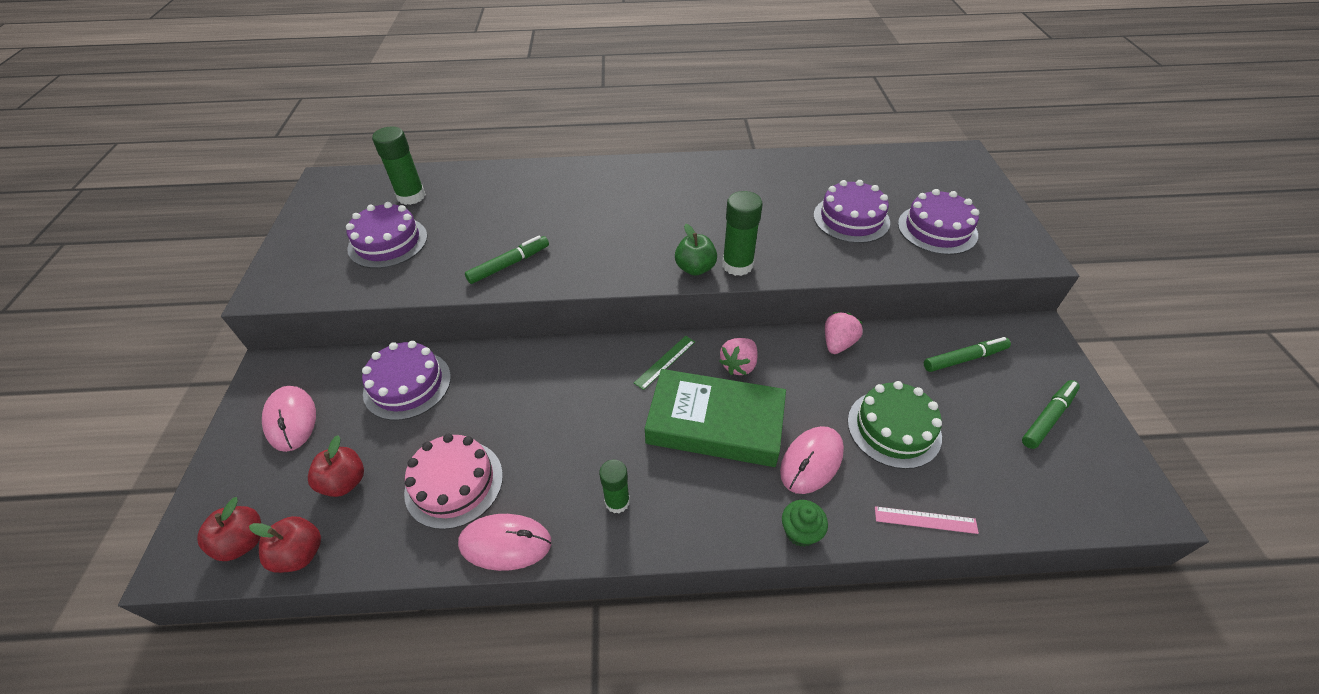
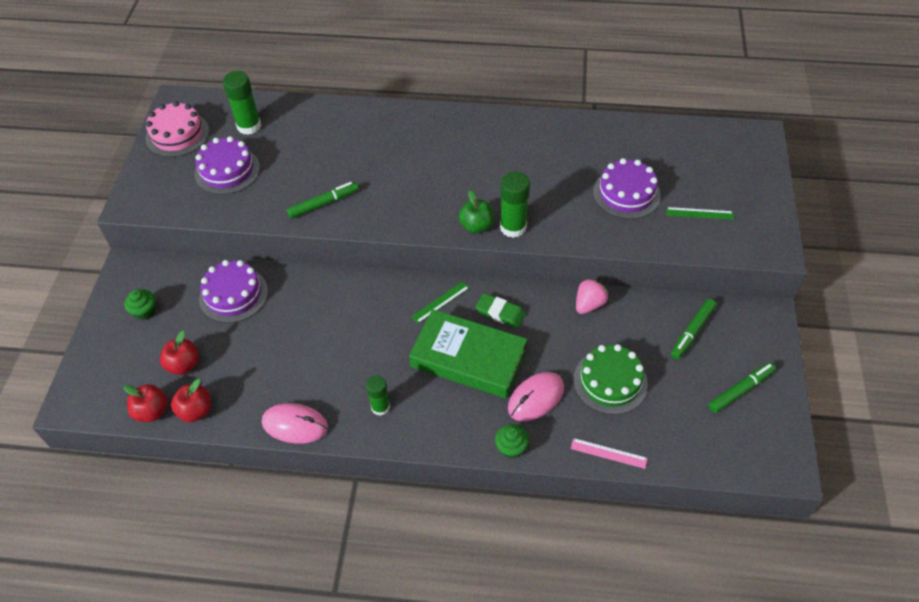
camera: 10 degrees right, 5 degrees up
red apple [197,497,261,561] -> red apple moved to [171,379,211,422]
pink mouse [262,386,316,452] -> green cupcake [124,289,156,320]
pink cake [404,433,503,529] -> pink cake moved to [146,101,209,157]
pink strawberry [719,338,758,375] -> green eraser [475,293,526,328]
purple cake [898,189,979,255] -> green ruler [666,207,734,220]
green marker [924,337,1011,372] -> green marker turned 135 degrees clockwise [671,299,716,359]

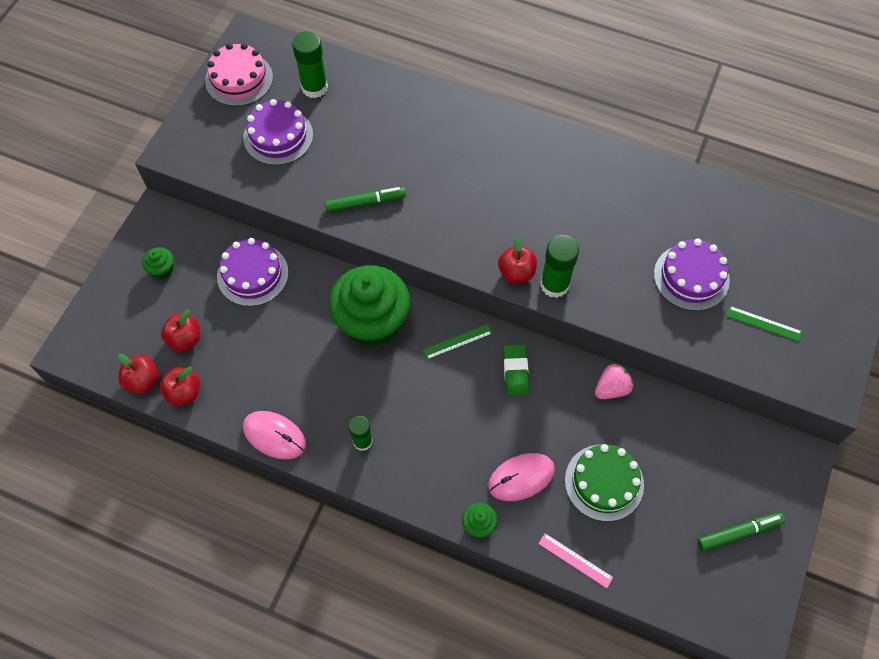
camera: 15 degrees right, 10 degrees up
green book [409,309,527,398] -> none
green apple [459,190,494,233] -> red apple [498,237,537,283]
green eraser [475,293,526,328] -> green eraser turned 45 degrees clockwise [503,344,529,396]
green marker [671,299,716,359] -> none
none -> green cupcake [329,265,410,346]

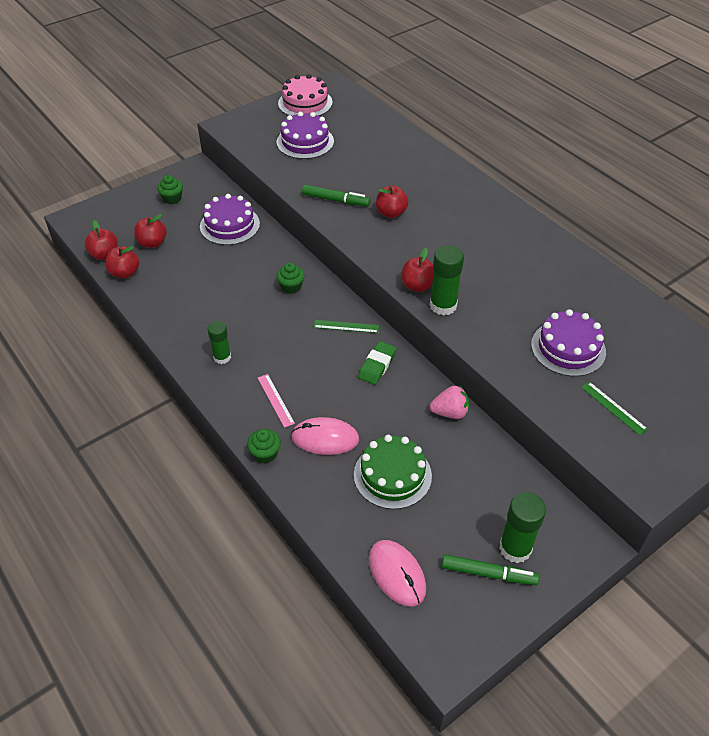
camera: 30 degrees right, 15 degrees down
pink mouse [243,411,306,459] -> pink mouse moved to [369,540,426,607]
green glue stick [292,31,328,98] -> green glue stick moved to [499,492,546,563]
green cupcake [329,265,410,346] -> green cupcake [276,263,305,294], size x0.40
pink ruler [538,533,613,588] -> pink ruler moved to [258,374,295,428]
none -> red apple [376,186,409,218]

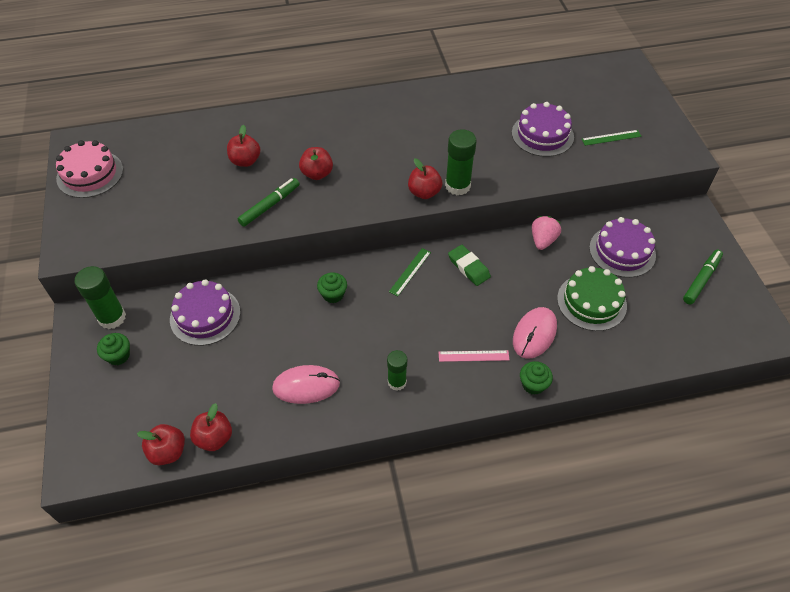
camera: 65 degrees left, 5 degrees up
red apple [134,214,166,248] -> red apple moved to [227,125,261,167]
purple cake [277,112,334,159] -> purple cake moved to [589,217,656,278]
pink mouse [369,540,426,607] -> pink mouse moved to [272,365,340,404]
green glue stick [499,492,546,563] -> green glue stick moved to [75,266,126,329]

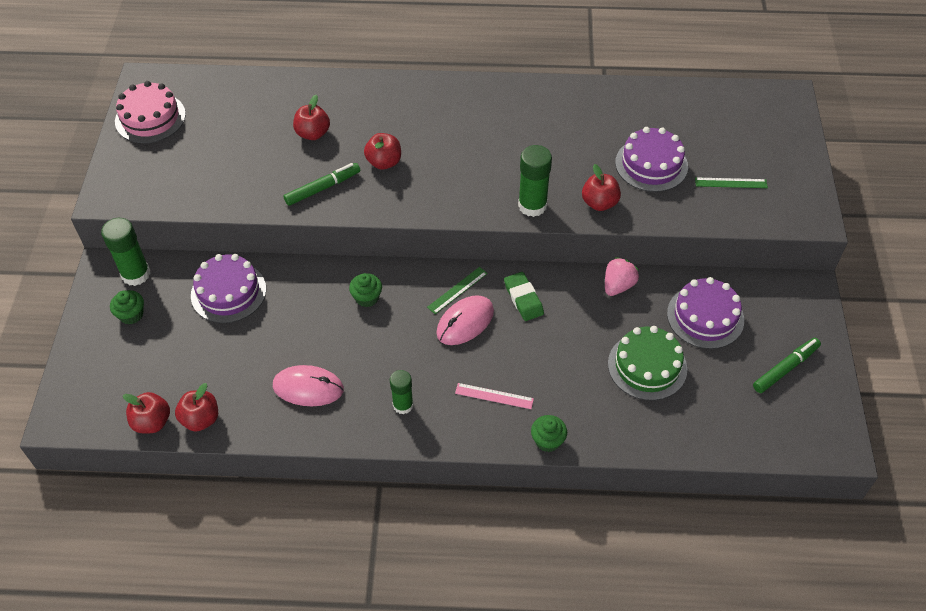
camera: 15 degrees right, 0 degrees up
red apple [408,158,442,199] -> red apple moved to [582,164,621,211]
pink mouse [513,307,557,359] -> pink mouse moved to [436,295,494,345]

